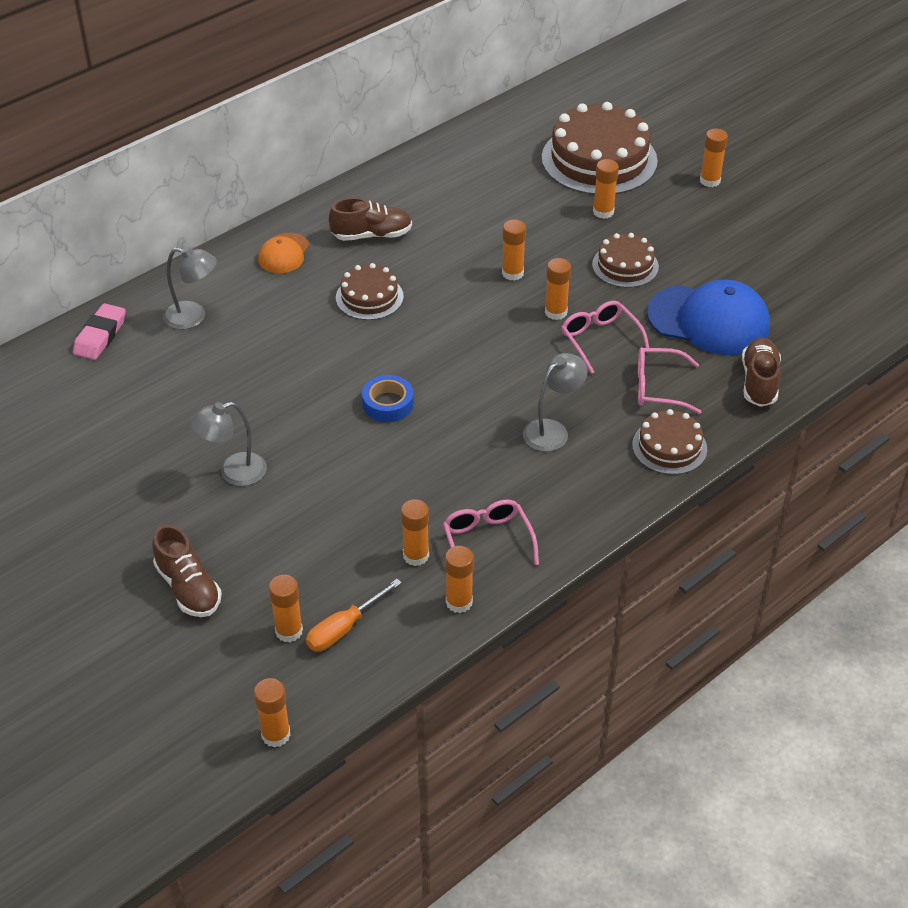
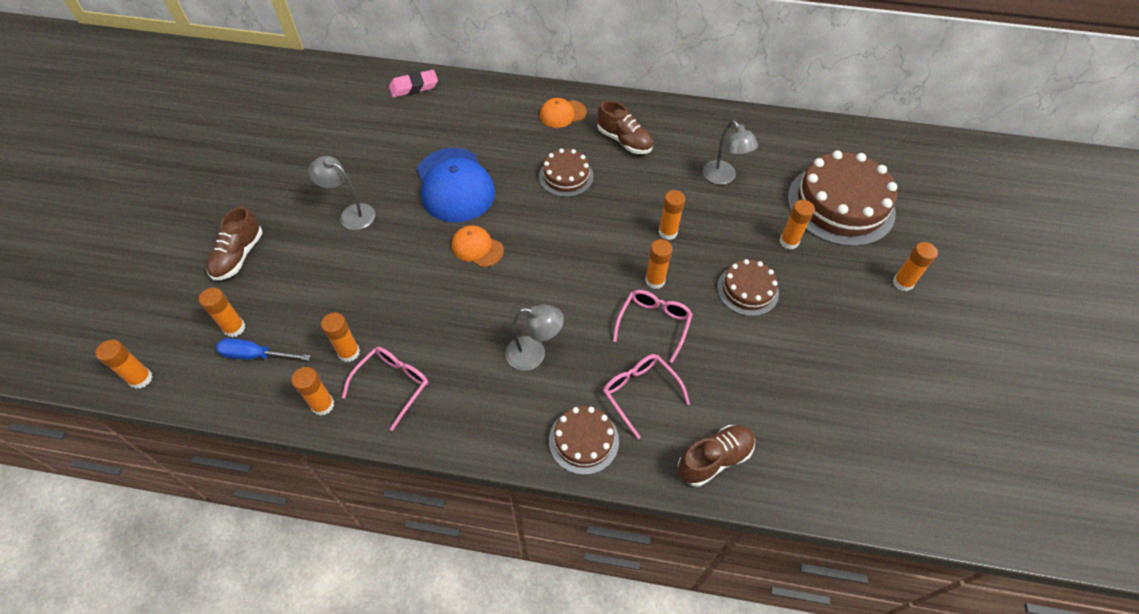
camera: 50 degrees right, 10 degrees up
grey lamp [163,246,217,330] -> grey lamp moved to [703,120,758,185]
orange screwdriver [306,579,402,651] -> blue screwdriver [216,338,311,361]
blue tape [362,375,414,422] -> orange cap [452,225,504,267]
blue cap [647,280,770,355] -> blue cap moved to [417,148,495,222]

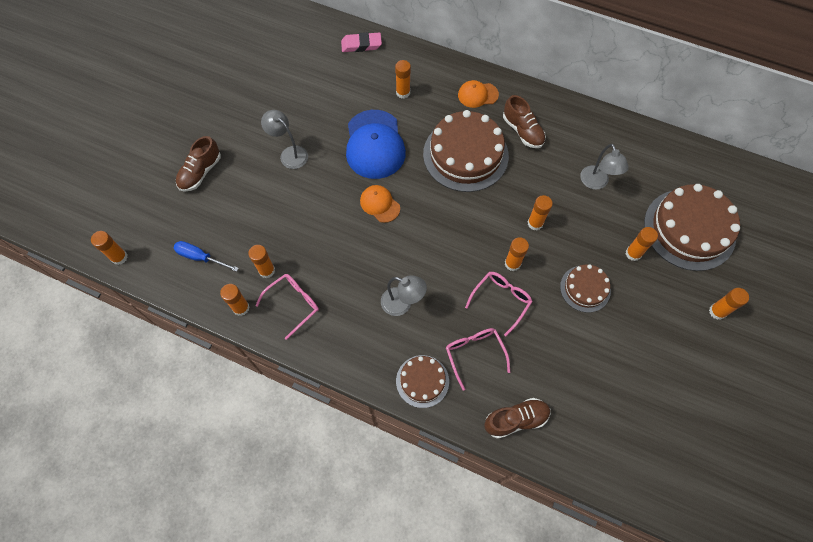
camera: 15 degrees right, 10 degrees up
orange glue stick [199,288,245,337] -> orange glue stick moved to [395,60,411,99]
brown cake [539,149,593,197] -> brown cake [423,110,509,192], size x1.88

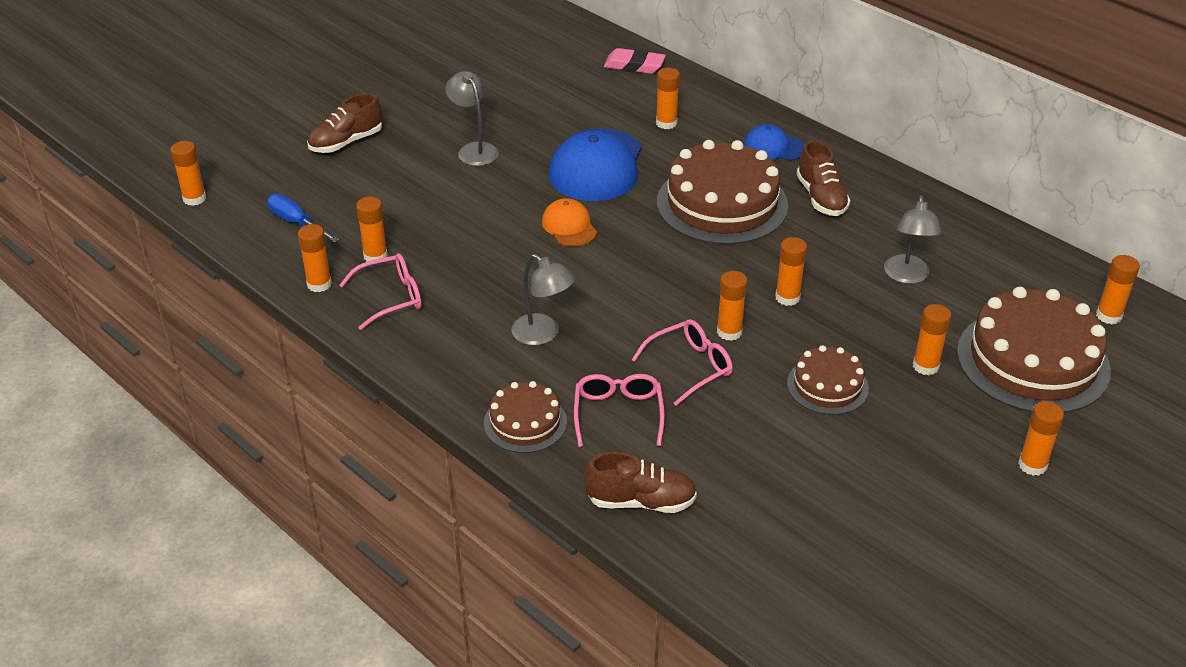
camera: 20 degrees right, 25 degrees down
orange cap [458,80,499,108] -> blue cap [744,124,805,161]
none -> orange glue stick [1096,255,1140,324]

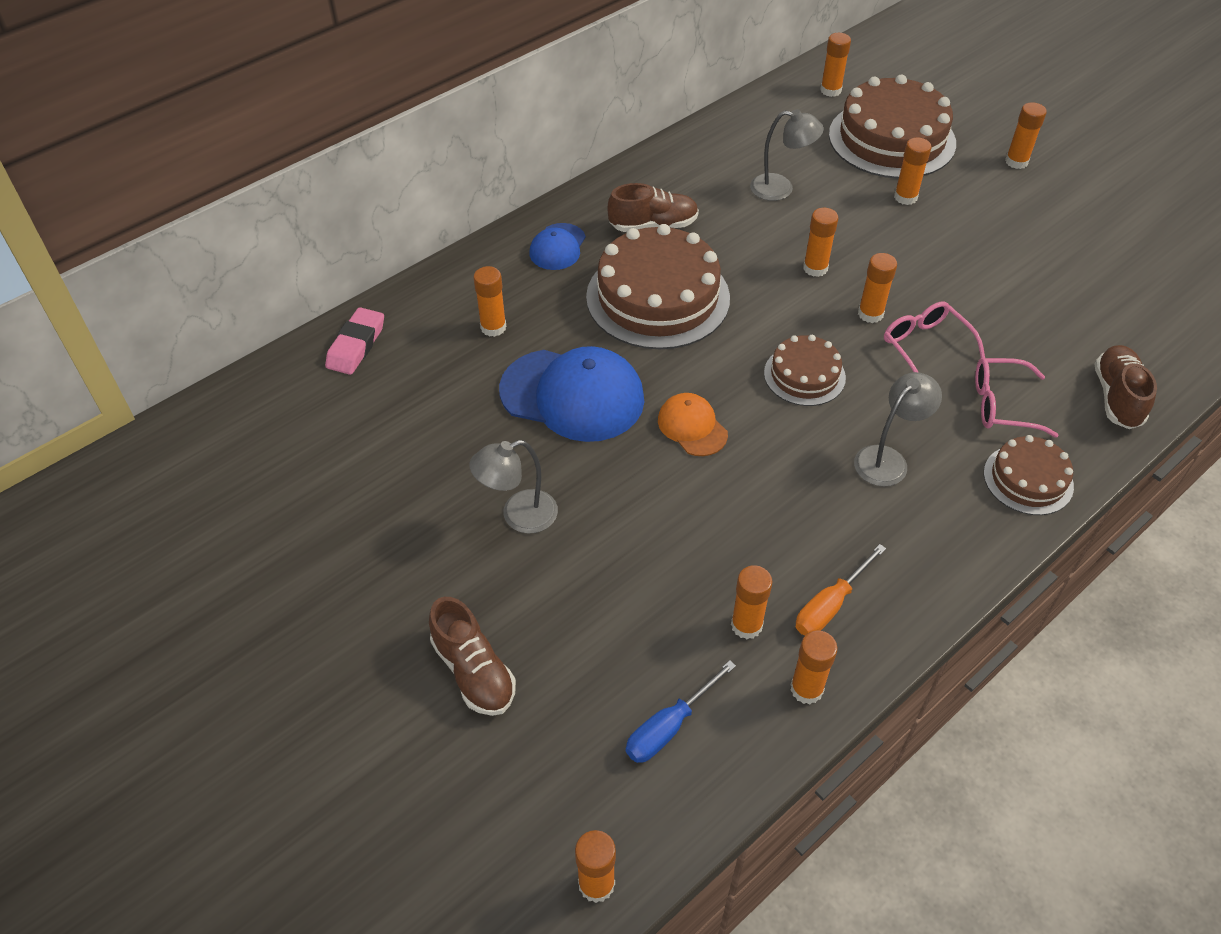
camera: 85 degrees left, 10 degrees up
pink glasses [340,253,422,330] -> orange screwdriver [795,544,886,635]
orange cap [542,198,597,247] -> orange cap turned 75 degrees clockwise [658,393,728,456]
brown cake [787,345,869,415] -> brown cake moved to [764,335,846,406]

